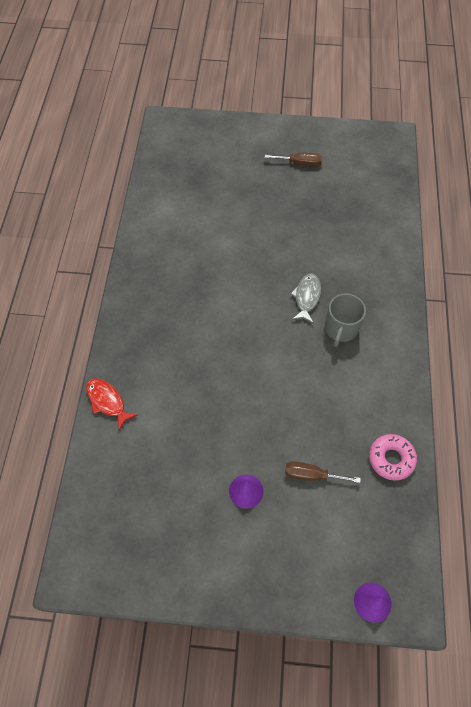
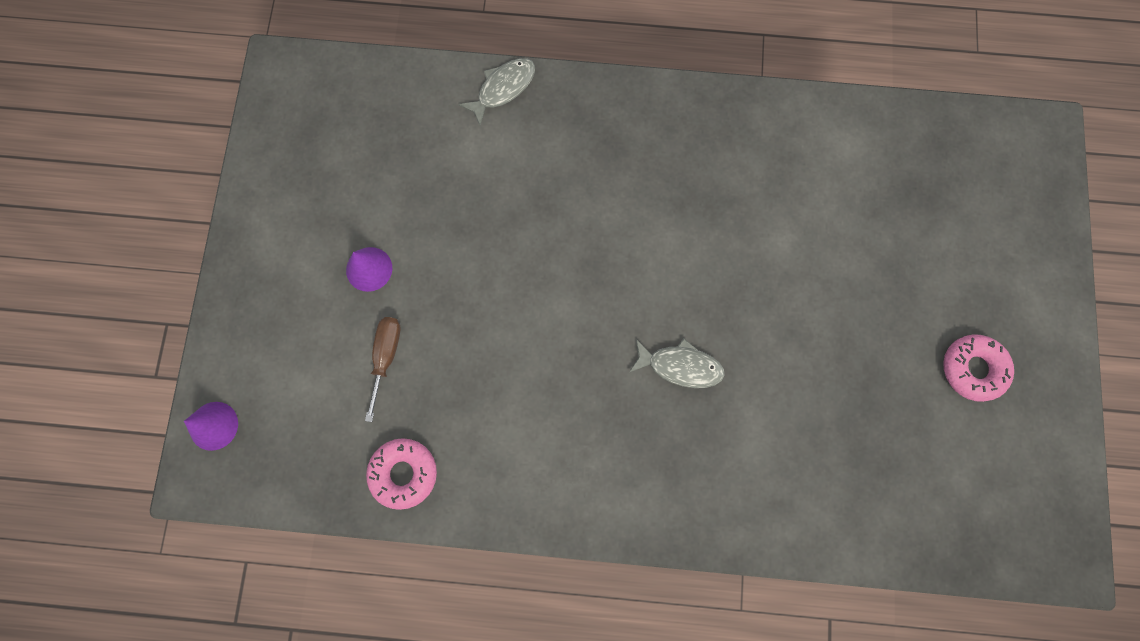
camera: 90 degrees right, 15 degrees up
red fish [86,379,138,430] -> grey fish [458,58,535,126]
brown screwdriver [265,153,322,166] -> pink donut [943,334,1014,402]
grey mug [325,294,366,347] -> none

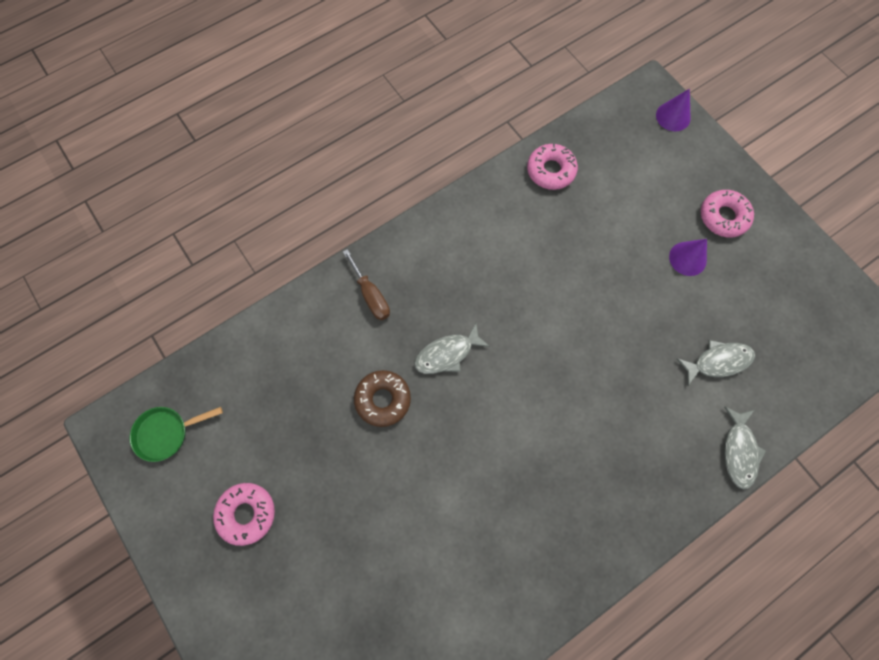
camera: 140 degrees right, 5 degrees down
brown screwdriver [365,317,401,422] -> brown screwdriver moved to [343,249,390,320]
none -> green pan [130,407,223,462]
none -> brown donut [354,370,411,427]
none -> grey fish [677,340,755,386]
none -> pink donut [701,190,754,237]

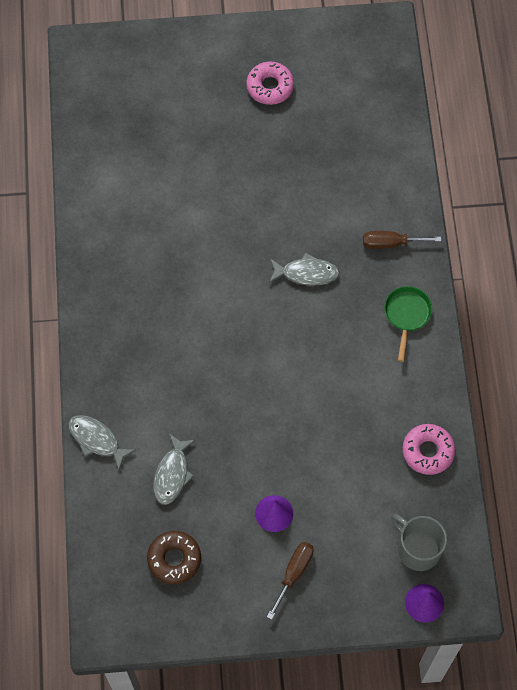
camera: 120 degrees right, 5 degrees down
green pan [130,407,223,462] -> green pan moved to [384,286,432,362]
brown donut [354,370,411,427] -> brown donut moved to [147,531,201,584]
grey fish [414,323,490,374] -> grey fish turned 90 degrees clockwise [269,253,339,285]
pink donut [701,190,754,237] -> brown screwdriver [267,542,314,620]
none -> grey mug [391,514,447,571]

